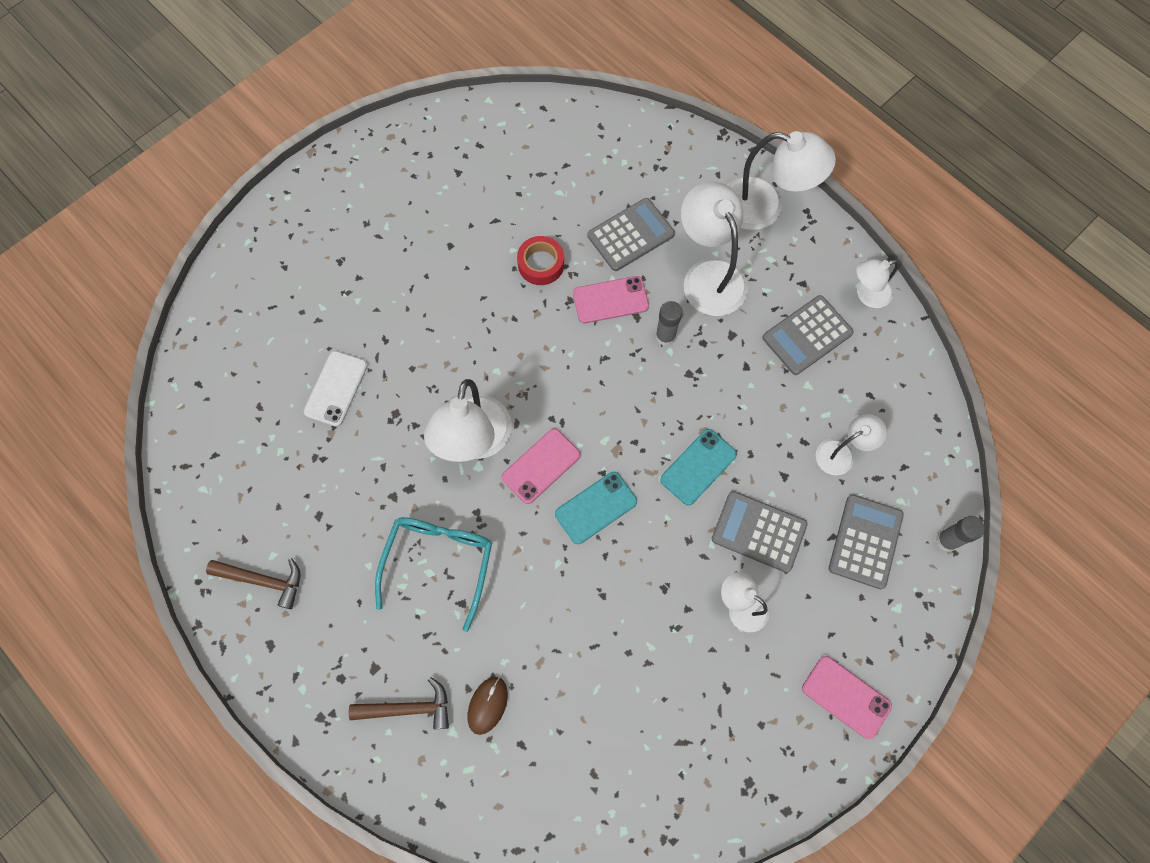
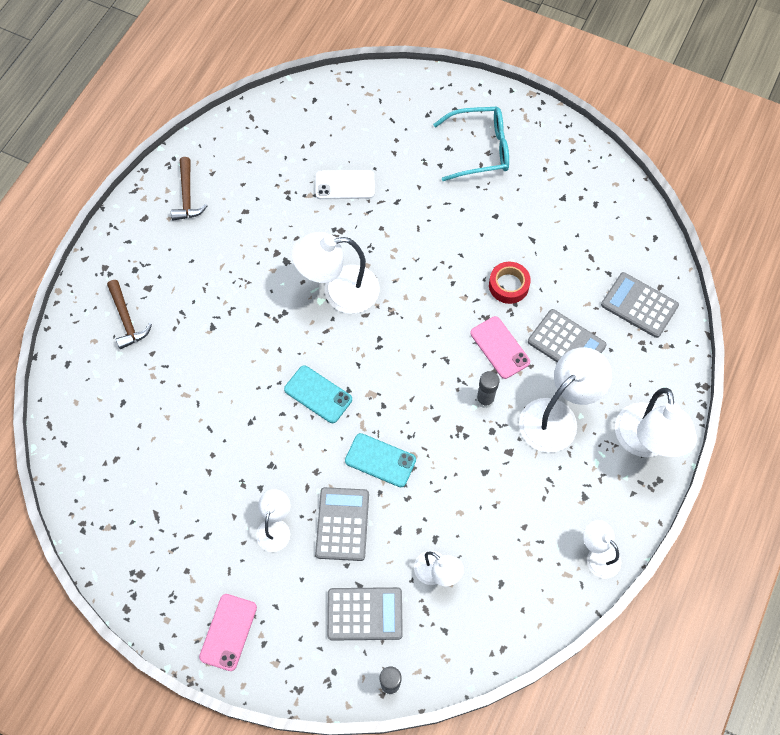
camera: 70 degrees right, 5 degrees down
turquoise glasses [375,517,492,632] -> turquoise glasses moved to [433,107,509,181]
brown mouse [468,677,508,735] -> none
pink phone [502,428,580,504] -> none
grey calculator [762,295,854,375] -> grey calculator moved to [601,272,679,338]

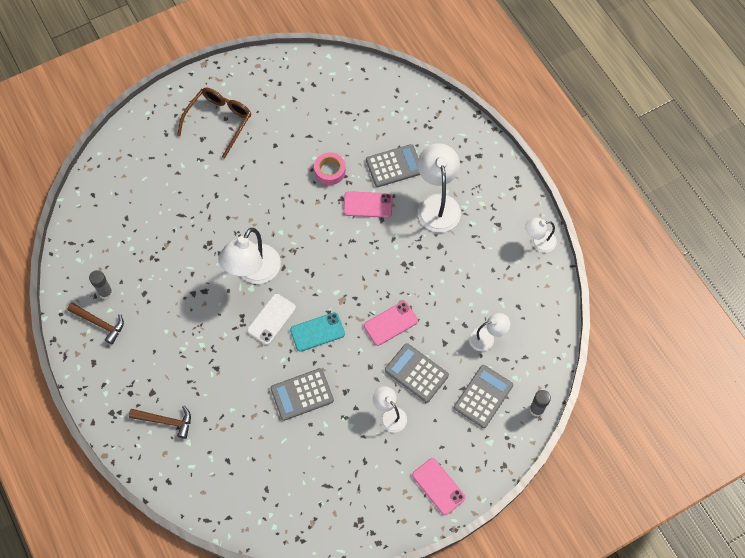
camera: 55 degrees left, 0 degrees up
white phone [316,170,375,199] -> white phone moved to [247,294,296,345]
turquoise phone [345,433,416,487] -> pink phone [364,301,418,346]
turquoise glasses [433,107,509,181] -> brown glasses [177,88,251,159]
grey glue stick [476,371,500,408] -> grey glue stick moved to [89,270,113,299]
red tape [489,262,531,304] -> pink tape [314,152,346,185]
grey calculator [601,272,679,338] -> grey calculator moved to [270,368,334,421]
white lamp [615,388,697,457] -> none

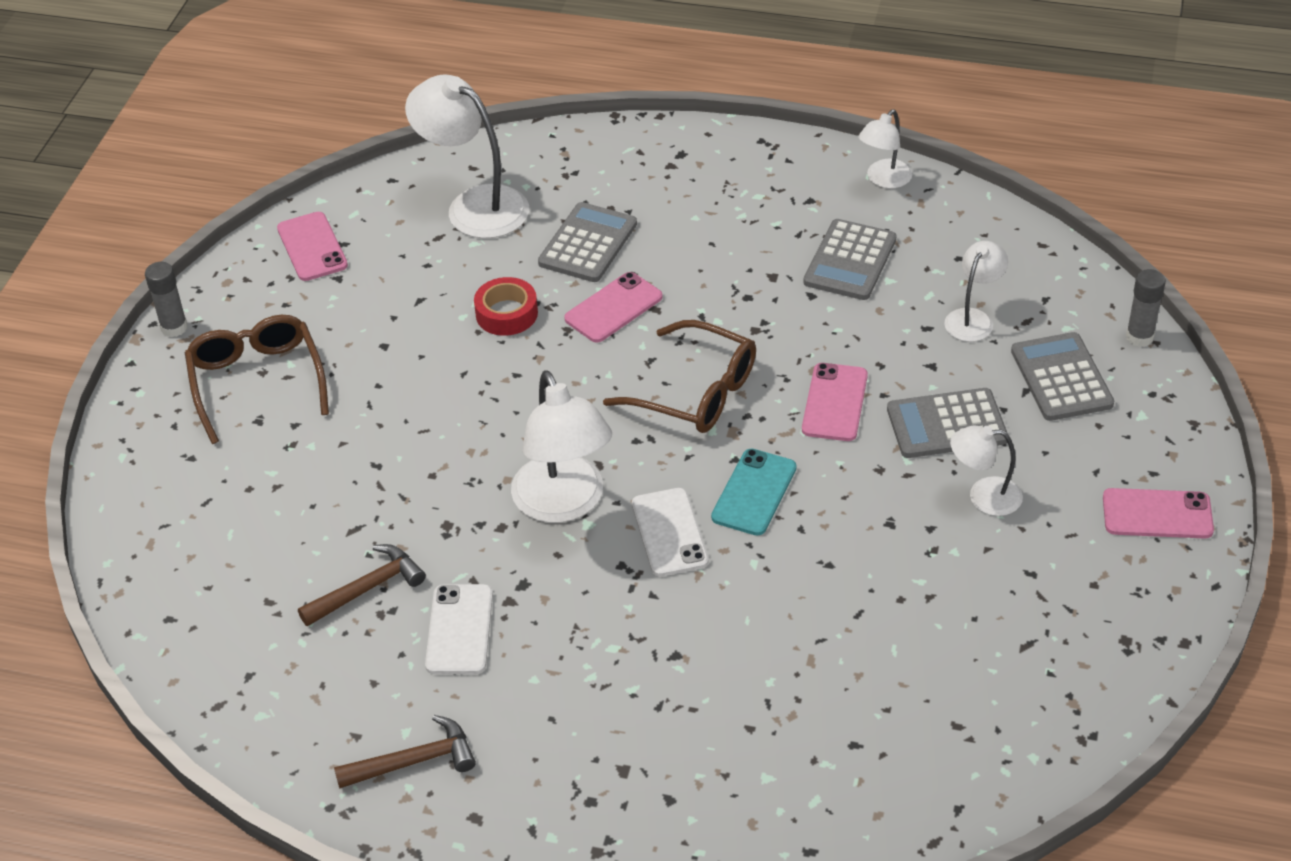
camera: 45 degrees left, 20 degrees down
grey glue stick [89,270,113,299] -> grey glue stick moved to [145,262,188,337]
brown hammer [129,406,191,439] -> brown hammer moved to [298,544,426,626]
grey calculator [270,368,334,421] -> grey calculator moved to [803,219,896,300]
pink tape [314,152,346,185] -> red tape [474,277,538,336]
white lamp [418,144,461,232] -> white lamp moved to [405,74,529,238]
none -> pink phone [277,212,348,281]
none -> white phone [425,584,493,674]
none -> brown glasses [603,320,756,433]

